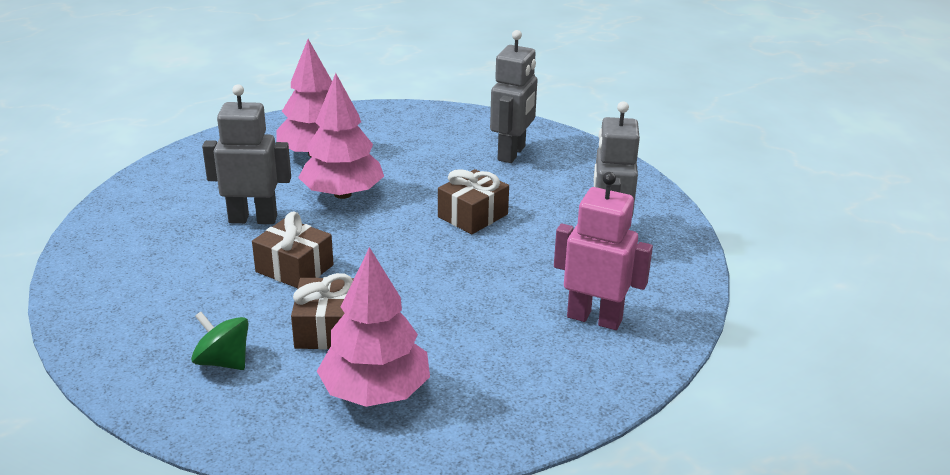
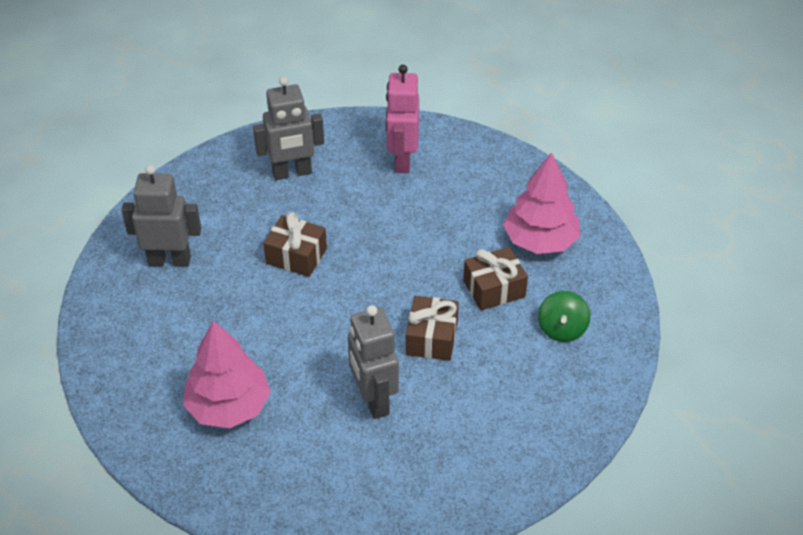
camera: 110 degrees left, 15 degrees up
pink tree [298,73,384,199] -> none

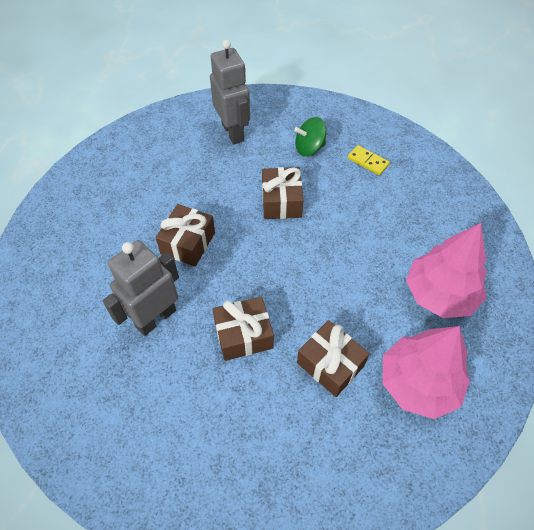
camera: 65 degrees right, 10 degrees up
pink tree [183,321,271,428] -> pink tree moved to [406,223,487,318]
grey robot [253,76,324,180] -> yellow domino [347,145,390,175]
pink robot [386,65,419,173] -> none
green spinning top [538,291,590,342] -> green spinning top moved to [294,117,327,156]
none -> brown gift [156,204,215,267]

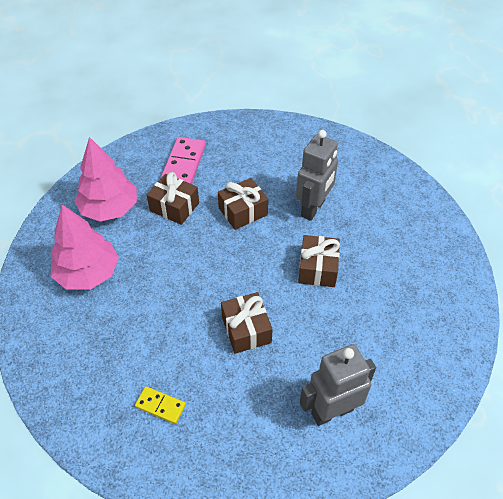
camera: 165 degrees right, 5 degrees down
grey robot [210,40,250,144] -> grey robot turned 105 degrees clockwise [300,344,376,426]
green spinning top [294,117,327,156] -> none
none -> pink domino [161,137,206,184]

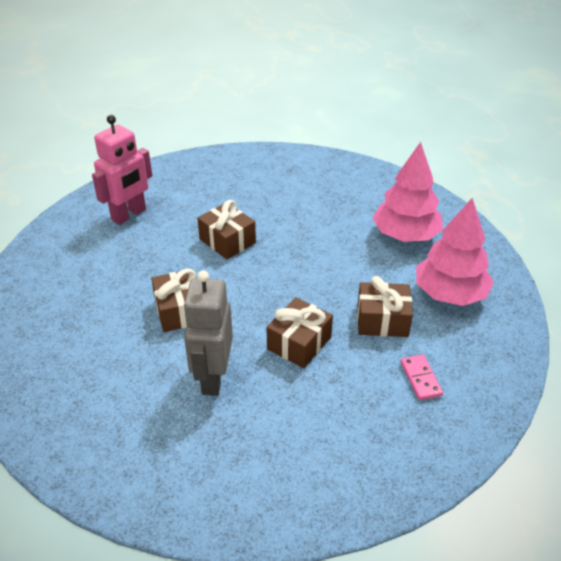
camera: 155 degrees right, 10 degrees down
yellow domino [135,386,186,424] -> none
pink domino [161,137,206,184] -> pink domino [401,355,443,400], size x0.56
grey robot [300,344,376,426] -> pink robot [92,115,152,225]

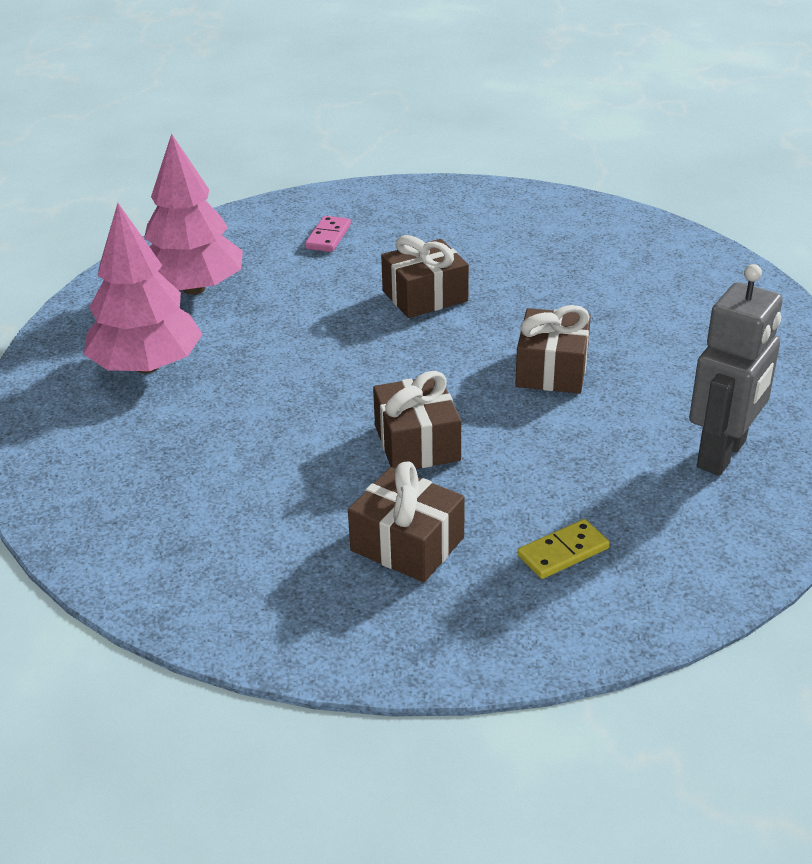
camera: 150 degrees left, 5 degrees down
pink robot [92,115,152,225] -> yellow domino [518,519,610,579]
grey robot [183,270,233,396] -> grey robot moved to [689,264,783,475]
brown gift [357,276,413,337] -> brown gift moved to [348,462,465,582]

